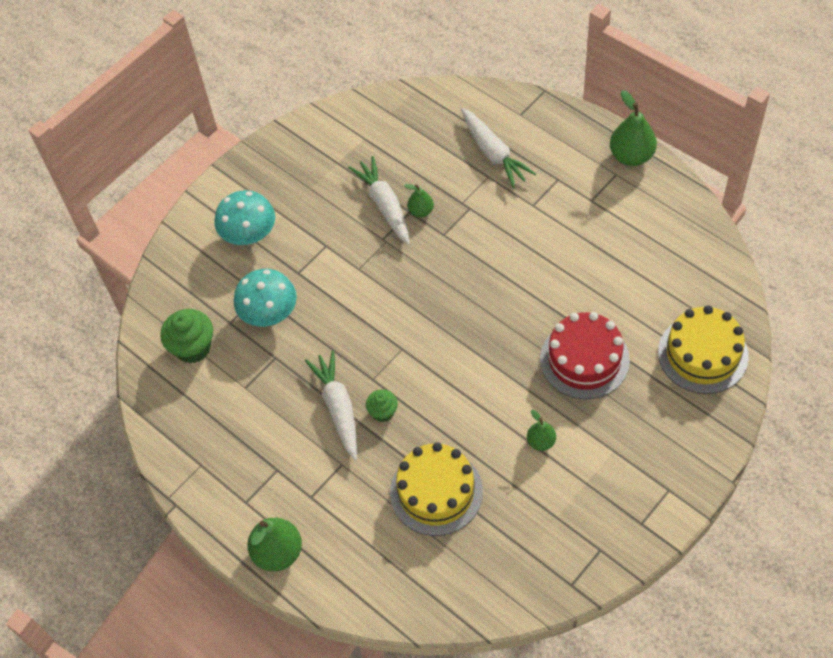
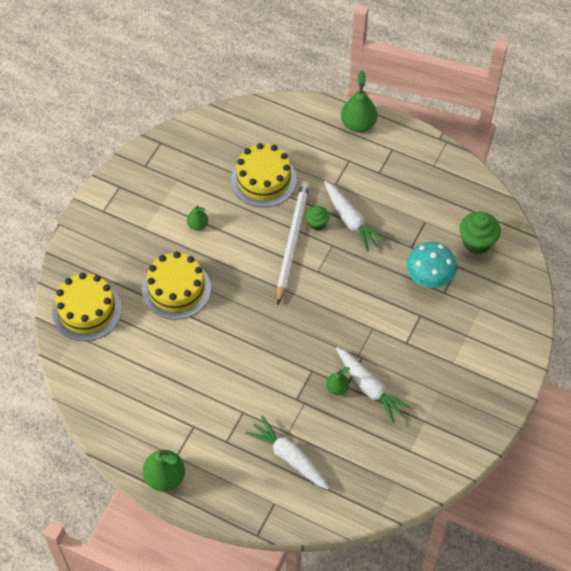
camera: 160 degrees right, 0 degrees up
turquoise mushroom [215,190,275,245] -> none
red cake [540,312,630,399] -> yellow cake [142,252,211,320]
none -> white pencil [277,181,310,304]

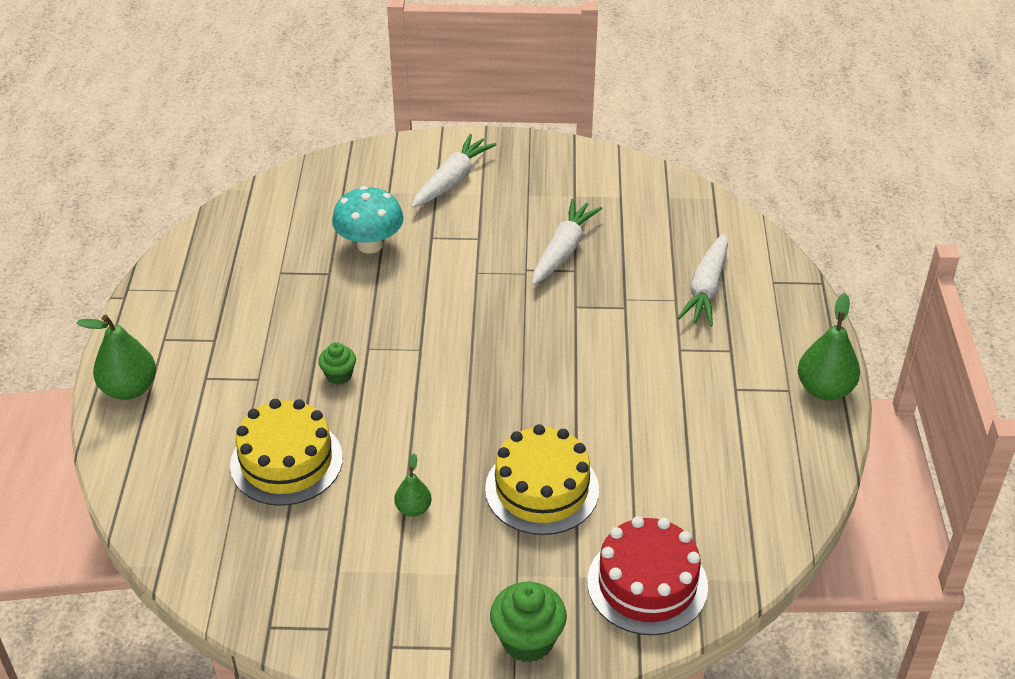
camera: 115 degrees left, 15 degrees down
yellow cake [52,272,122,341] -> red cake [587,516,708,635]
white pencil [277,181,310,304] -> none
white carrot [324,181,386,252] -> white carrot moved to [412,134,497,208]
green pear [326,367,350,395] -> none
green cupcake [459,212,501,254] -> green cupcake moved to [490,581,567,662]

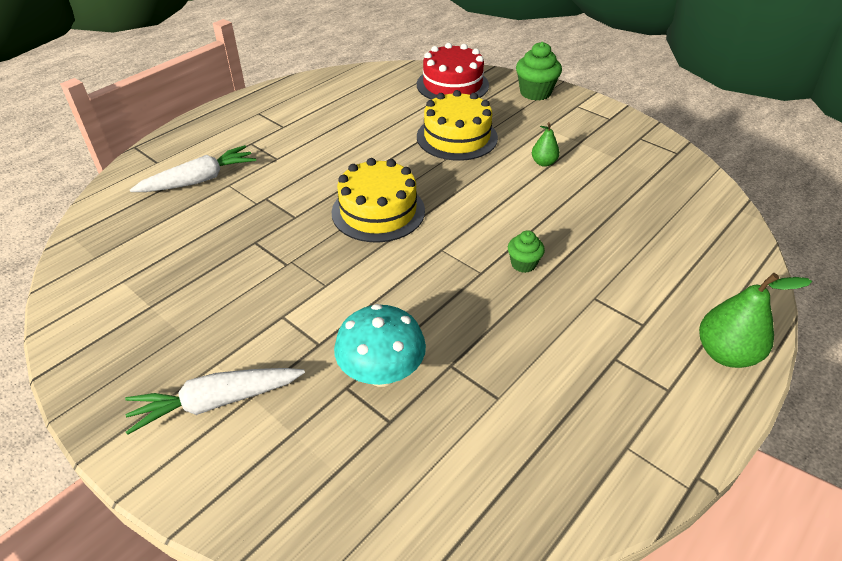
camera: 140 degrees left, 0 degrees up
yellow cake [230,399,343,506] -> yellow cake moved to [332,158,425,243]
white carrot [532,199,603,285] -> none
green pear [798,293,860,400] -> none

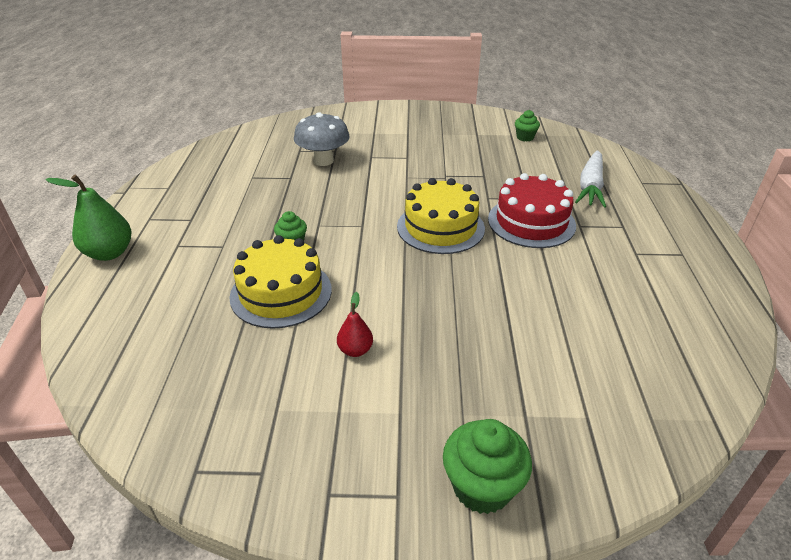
camera: 140 degrees right, 5 degrees down
white carrot [125,368,305,435] -> none
turquoise mushroom [334,304,426,387] -> grey mushroom [294,112,350,166]
red cake [417,43,489,100] -> red cake moved to [488,173,576,248]
yellow cake [417,90,498,161] -> yellow cake moved to [229,235,332,329]
green pear [532,122,560,167] -> red pear [337,292,373,357]
none -> green cupcake [515,110,540,141]

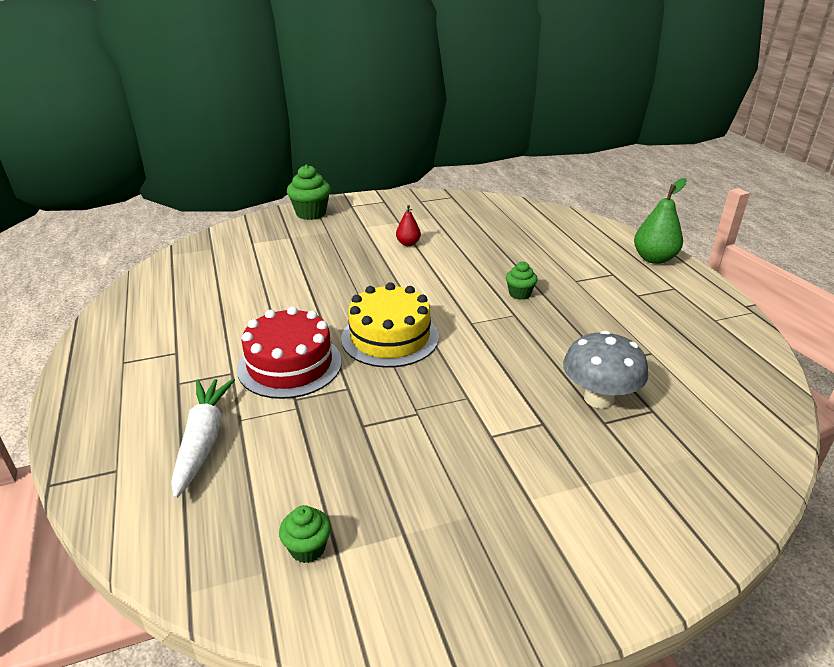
camera: 160 degrees right, 5 degrees down
yellow cake [229,235,332,329] -> none

